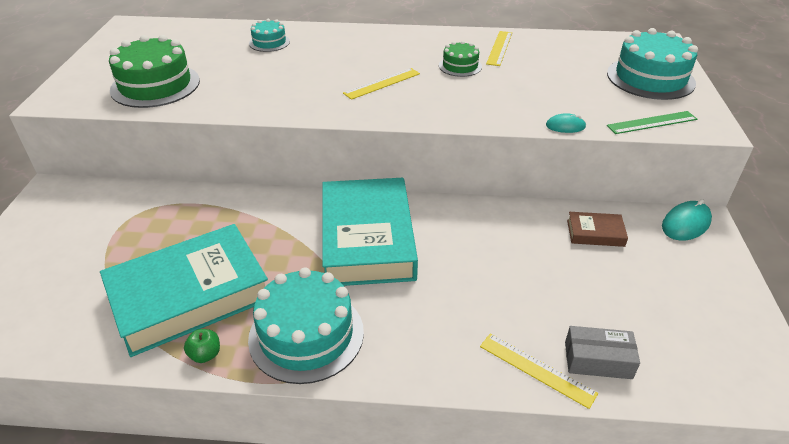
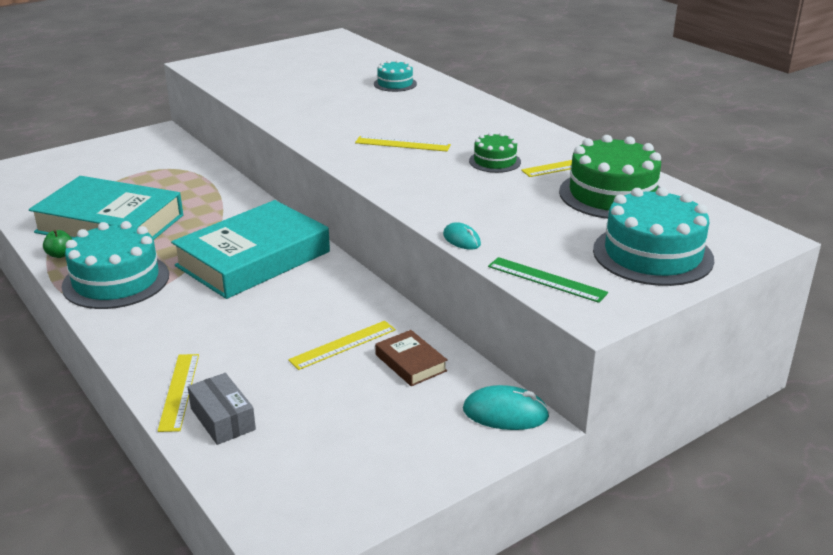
camera: 50 degrees right, 10 degrees down
green cake [109,35,200,108] -> green cake moved to [559,135,661,219]
none -> yellow ruler [288,321,396,370]

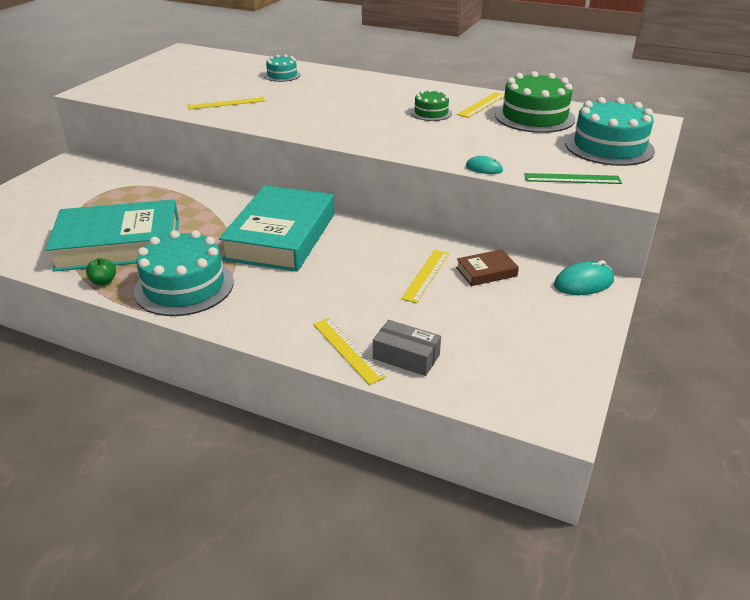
camera: 30 degrees left, 5 degrees up
yellow ruler [355,136,451,152] -> yellow ruler moved to [187,96,265,110]
brown book [375,330,448,386] -> brown book turned 45 degrees counterclockwise [456,249,519,286]

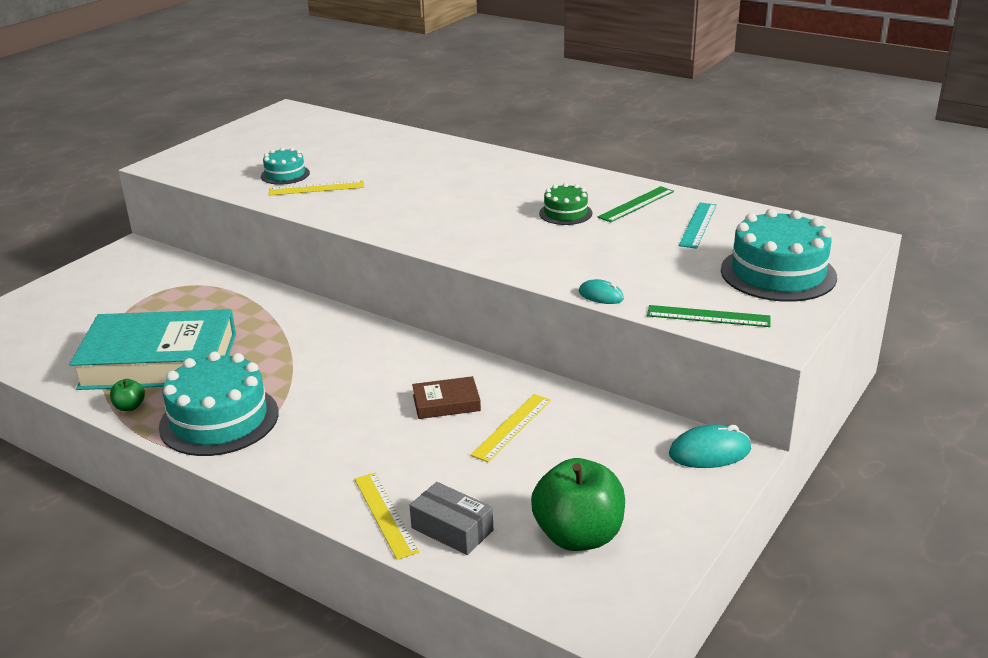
camera: 10 degrees right, 5 degrees down
turquoise book [219,185,334,272] -> none
turquoise cake [264,55,301,82] -> turquoise cake moved to [261,147,310,185]
brown book [456,249,519,286] -> brown book moved to [412,376,481,419]
yellow ruler [457,92,505,118] -> green ruler [598,186,674,223]
green cake [495,71,576,133] -> turquoise ruler [679,202,717,249]
none -> green apple [531,458,625,551]

